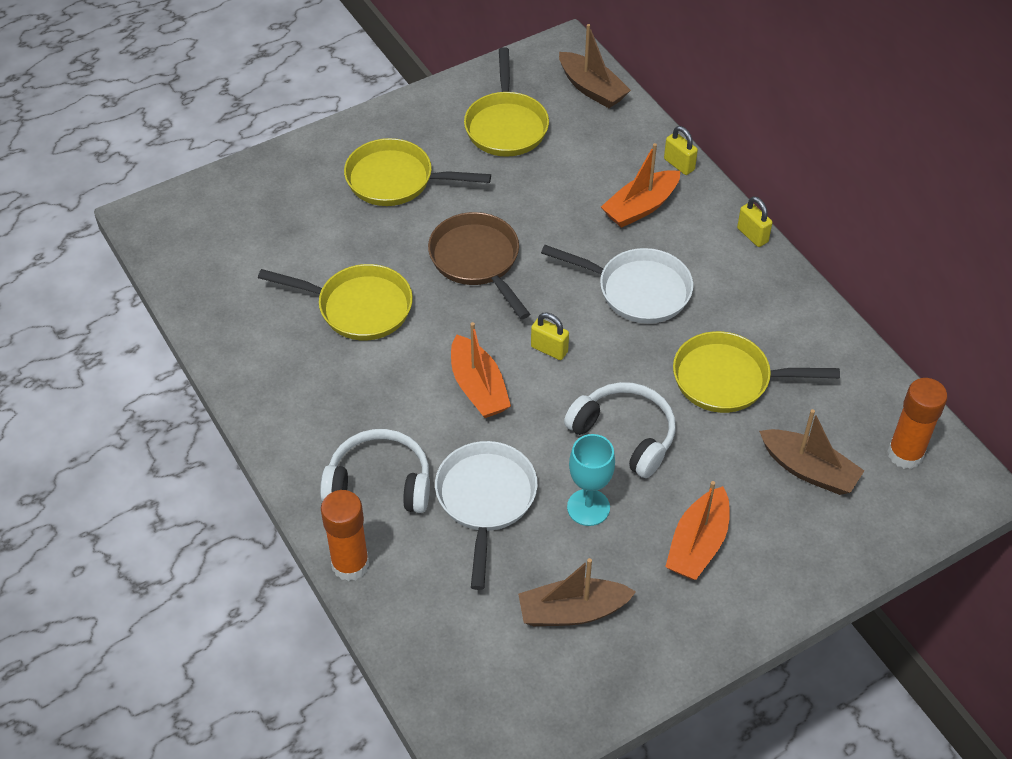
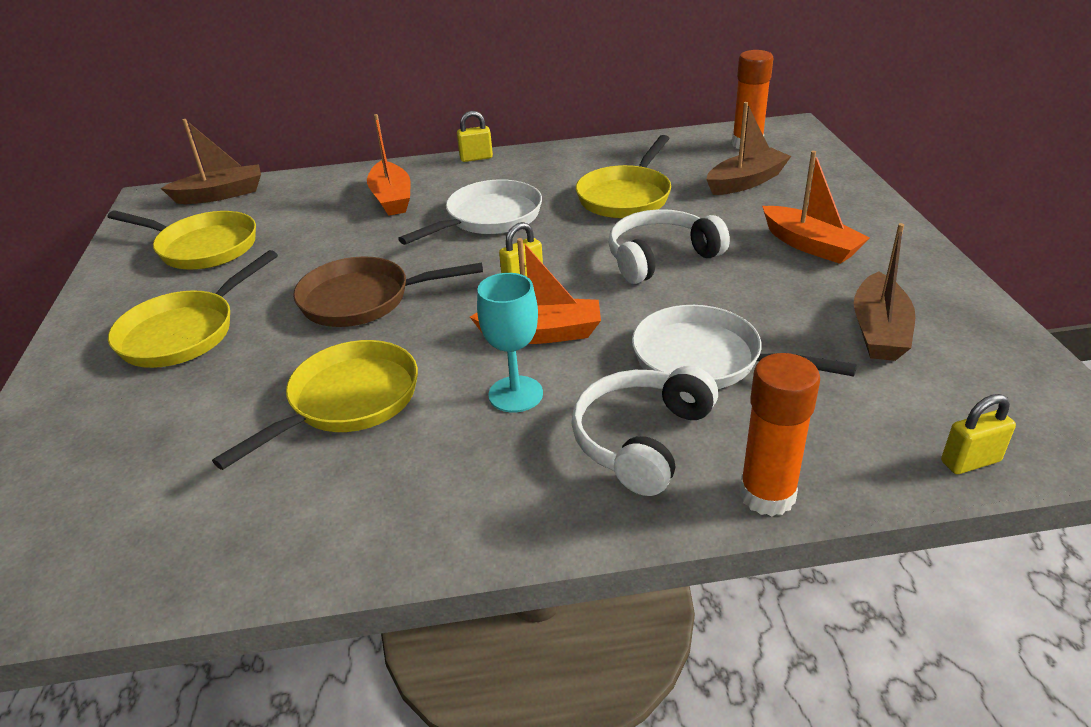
camera: 65 degrees left, 15 degrees down
turquoise goblet [567,434,615,526] -> turquoise goblet moved to [477,273,543,413]
yellow padlock [664,126,698,175] -> yellow padlock moved to [941,394,1016,474]

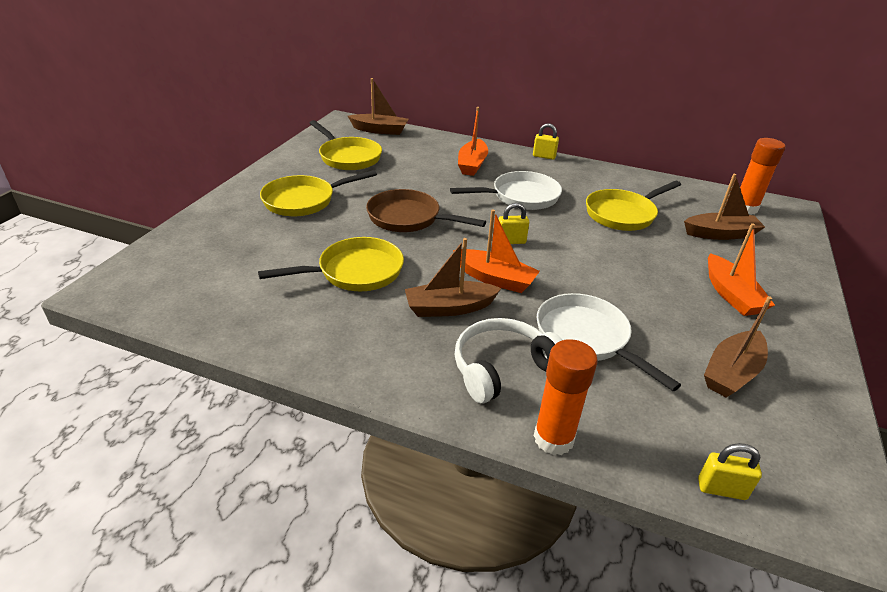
camera: 25 degrees right, 0 degrees up
turquoise goblet [477,273,543,413] -> brown boat [405,238,502,317]
white headphones [608,209,730,284] -> none

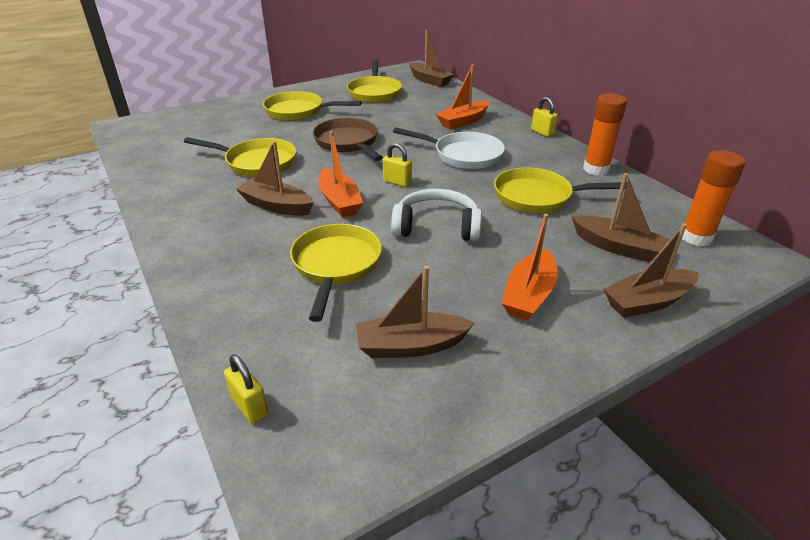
camera: 40 degrees right, 0 degrees up
white headphones [455,318,562,403] -> white headphones moved to [391,189,482,241]
orange glue stick [534,339,598,455] -> orange glue stick moved to [583,93,627,176]
white pan [537,293,681,391] -> yellow pan [290,224,382,322]
none -> brown boat [603,223,699,318]

